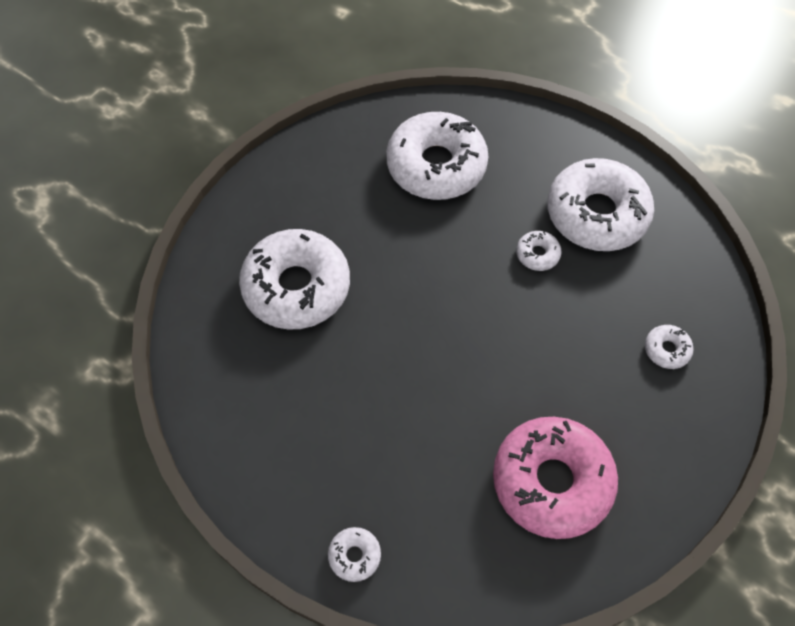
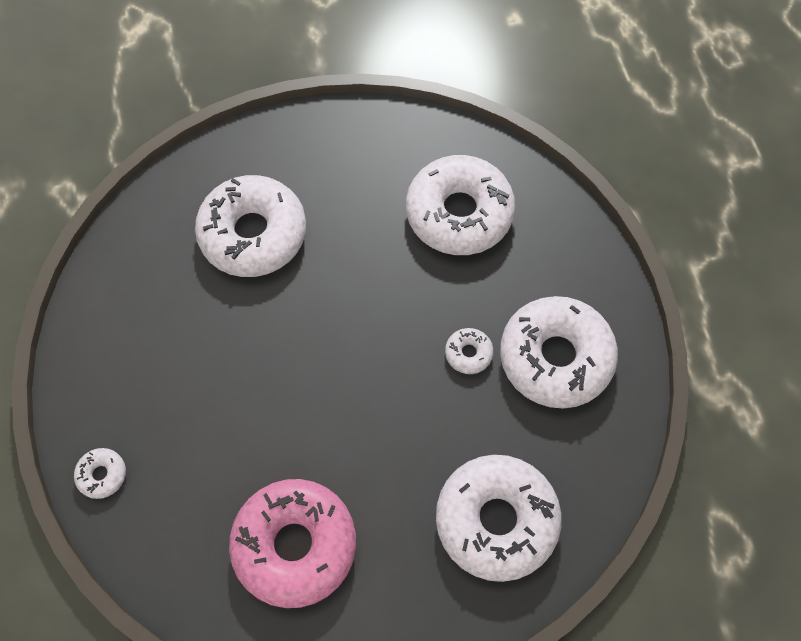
camera: 40 degrees right, 5 degrees up
white donut [645,325,694,369] -> white donut [436,455,561,582], size x2.39

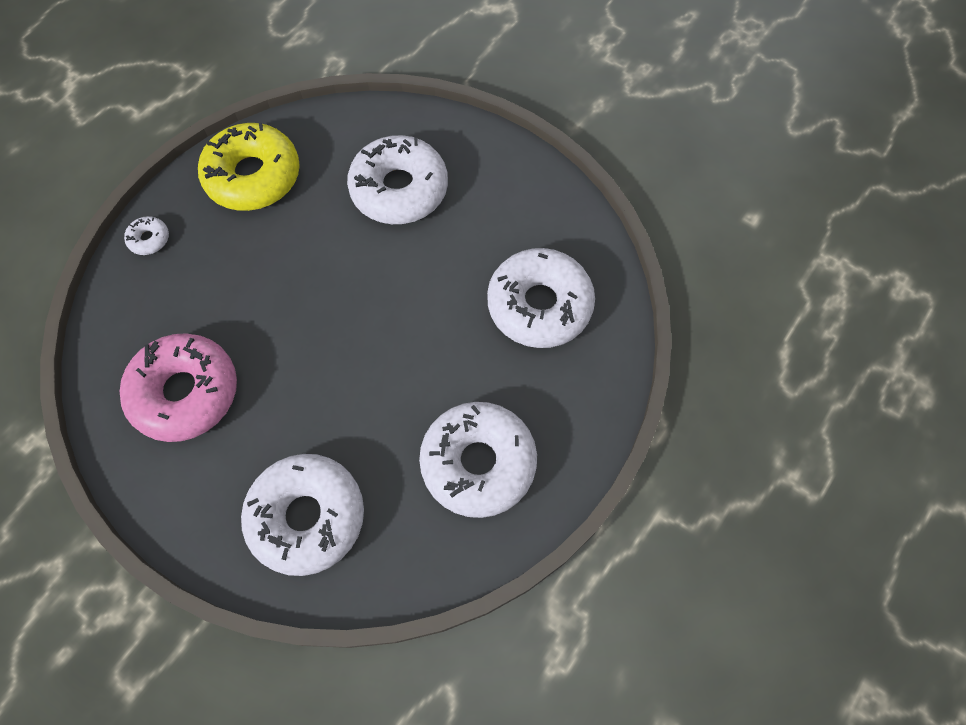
camera: 50 degrees right, 0 degrees up
white donut [445,328,493,374] -> none
none -> yellow donut [198,123,300,211]

